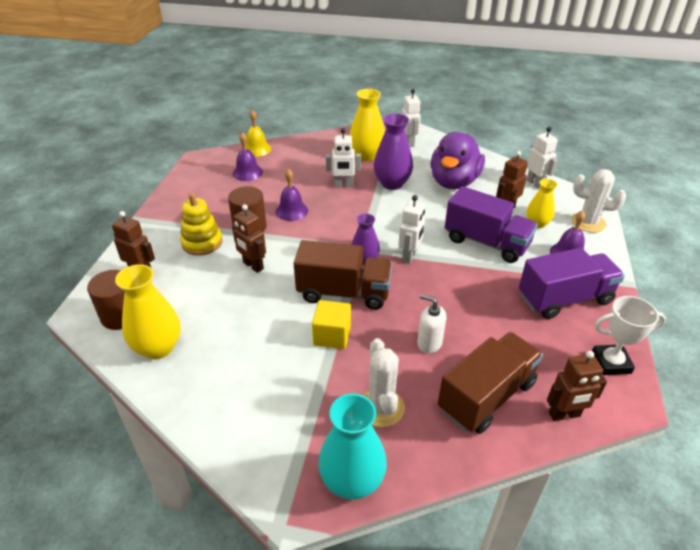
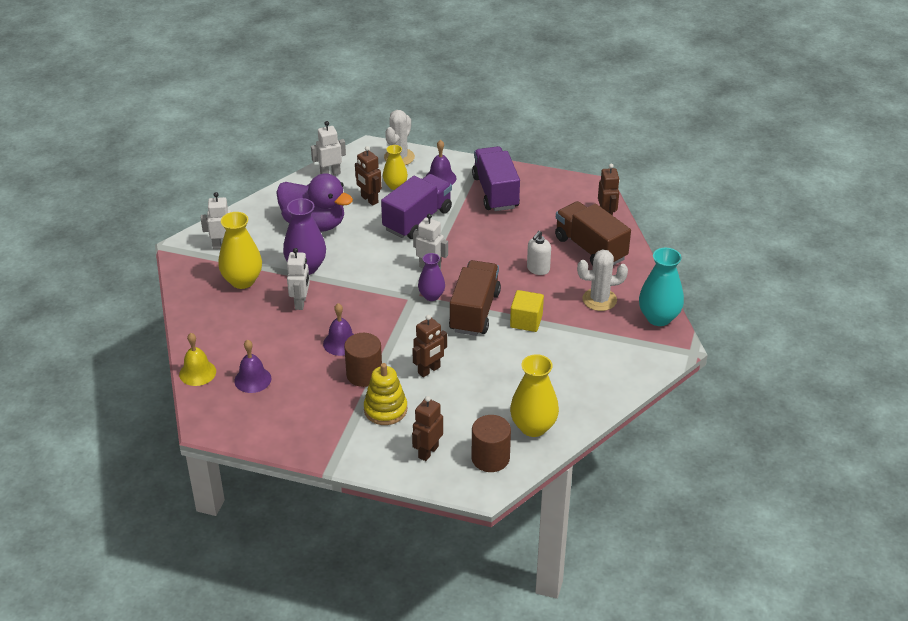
camera: 85 degrees left, 0 degrees up
white trophy [592,296,666,375] -> none

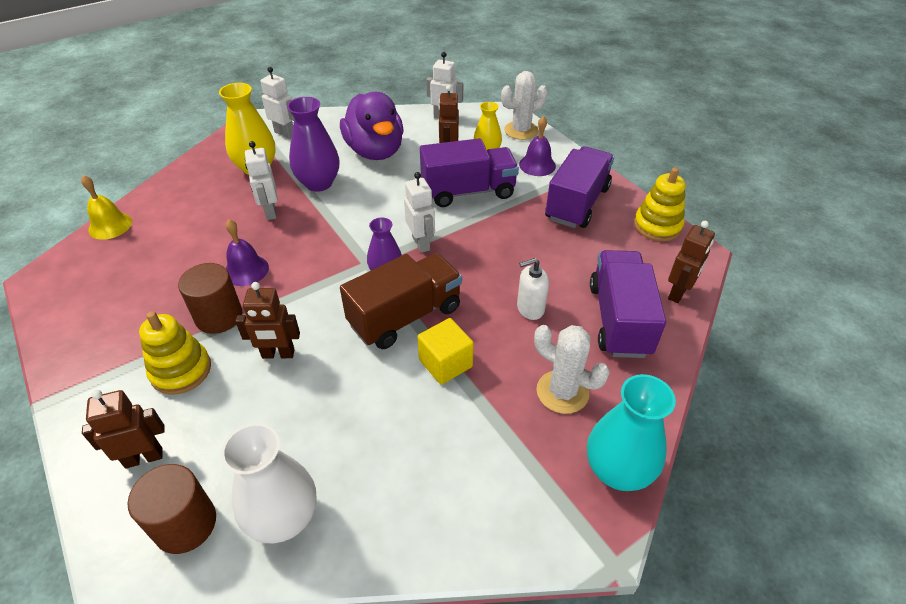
camera: 40 degrees right, 5 degrees up
purple bell [234,339,271,393] -> none
white robot [287,248,310,310] -> white robot turned 120 degrees clockwise [245,141,278,220]
yellow vase [510,354,559,437] -> white vase [221,423,316,543]
brown truck [555,201,631,266] -> purple truck [590,250,666,358]
none -> yellow stacking toy [634,167,686,241]

